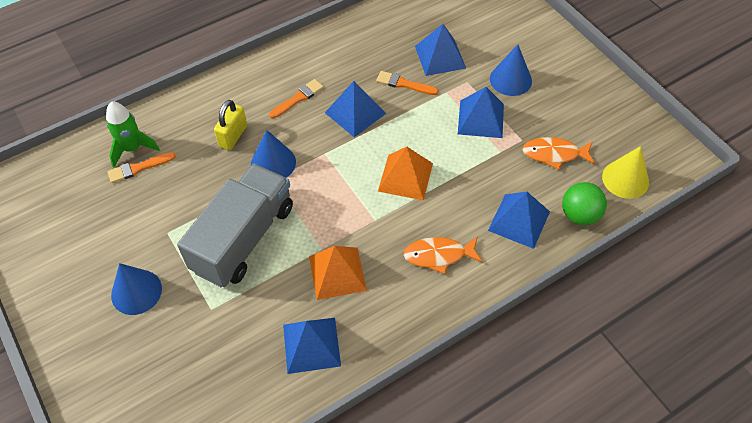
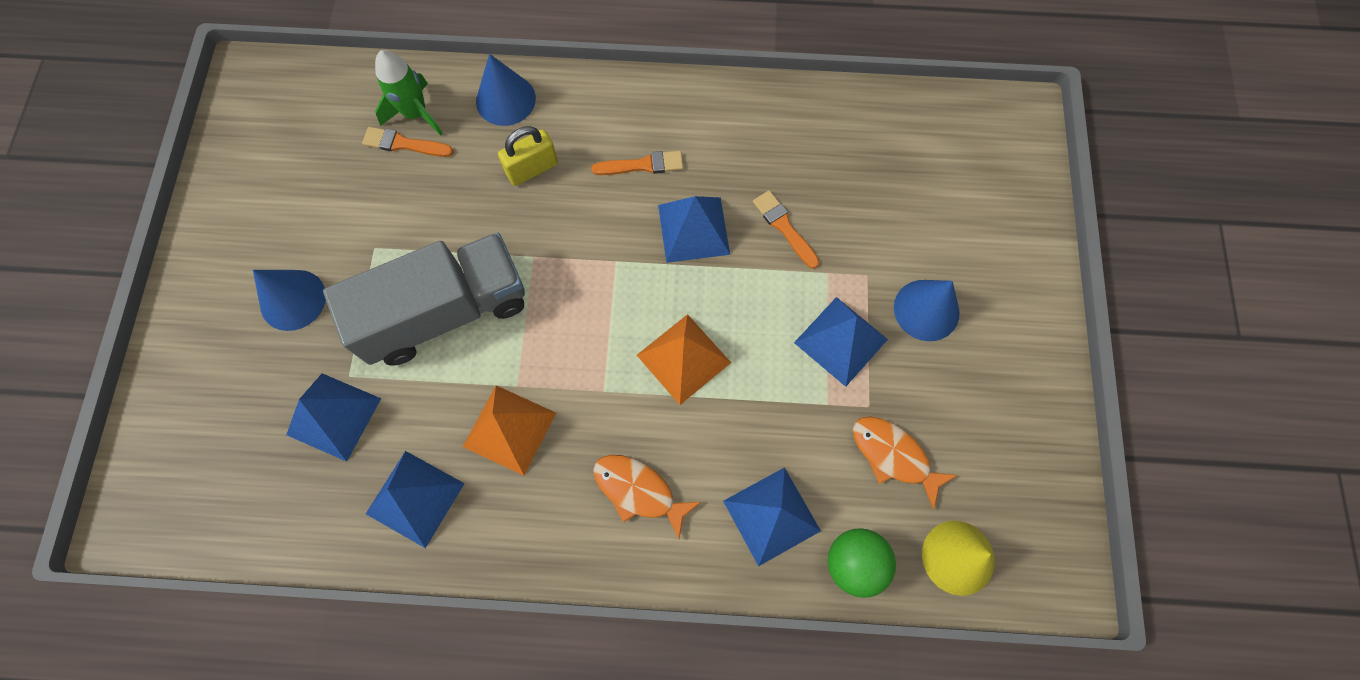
camera: 35 degrees right, 15 degrees up
blue cone [251,130,296,178] -> blue cone moved to [476,54,536,126]
blue pyramid [415,24,466,76] -> blue pyramid moved to [286,373,381,462]

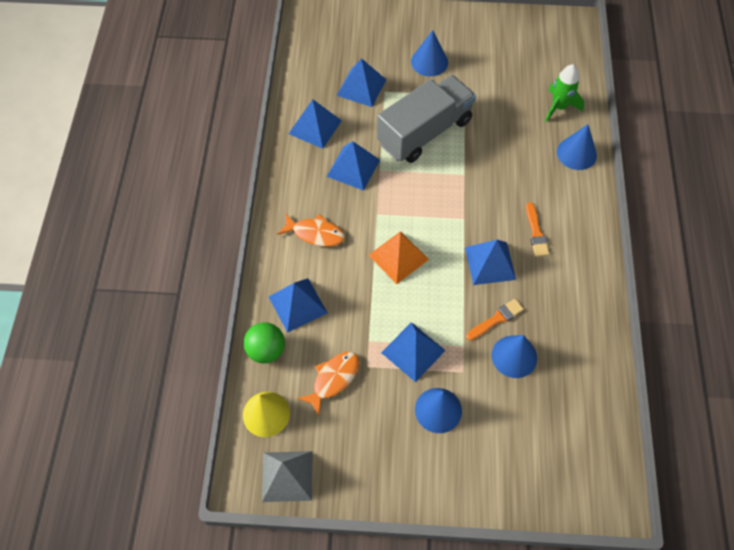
camera: 90 degrees right, 10 degrees down
grey truck [323,233,525,366] -> grey truck turned 105 degrees counterclockwise [377,75,476,163]
orange brush [362,127,454,157] -> none
orange pyramid [463,385,556,476] -> blue pyramid [326,141,380,191]
yellow padlock [498,126,558,186] -> none
orange fish [593,455,701,539] -> orange fish turned 75 degrees clockwise [277,214,345,246]
none -> grey pyramid [262,451,312,502]
none -> blue cone [492,335,537,378]

